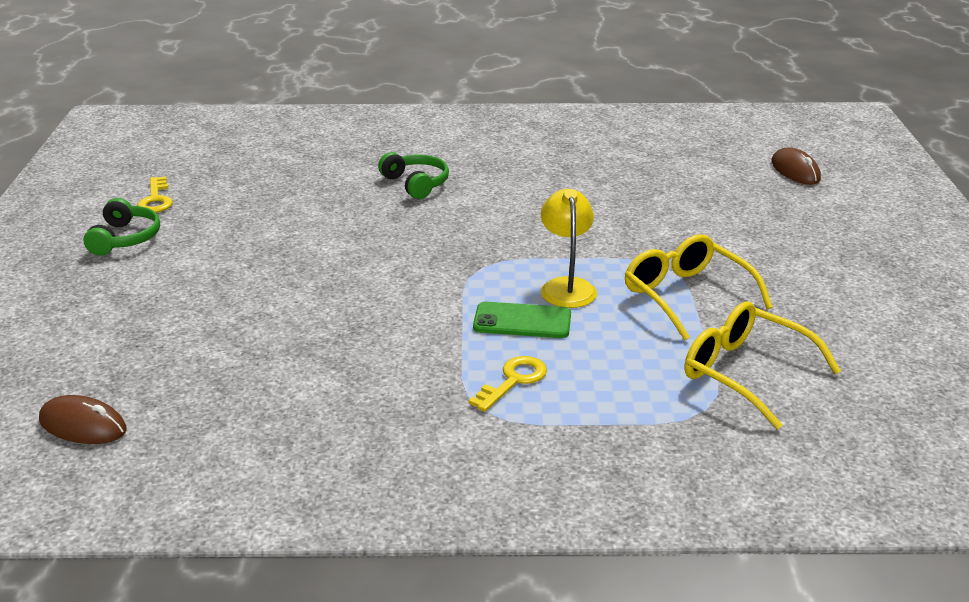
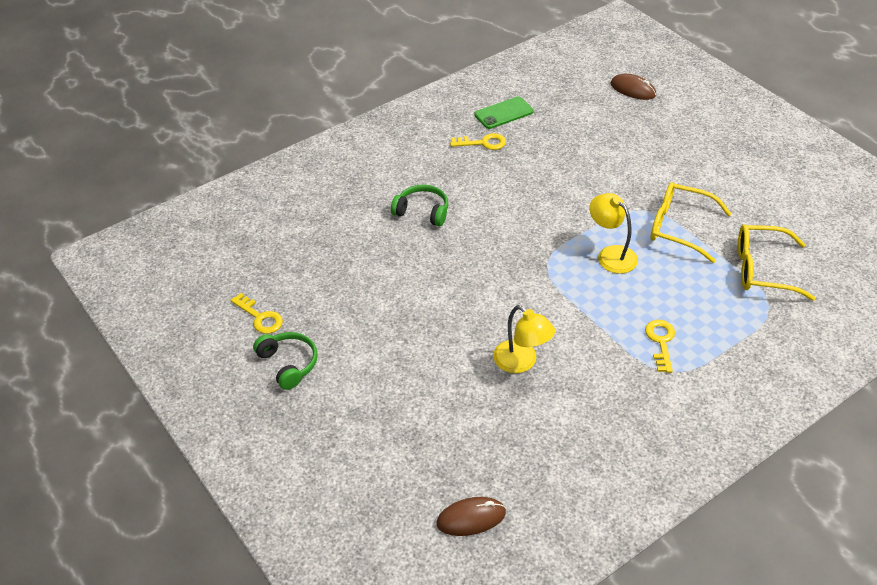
camera: 35 degrees left, 15 degrees up
green phone [473,302,571,338] -> green phone moved to [474,96,534,129]
none -> yellow key [450,133,506,150]
none -> yellow lamp [493,305,555,373]

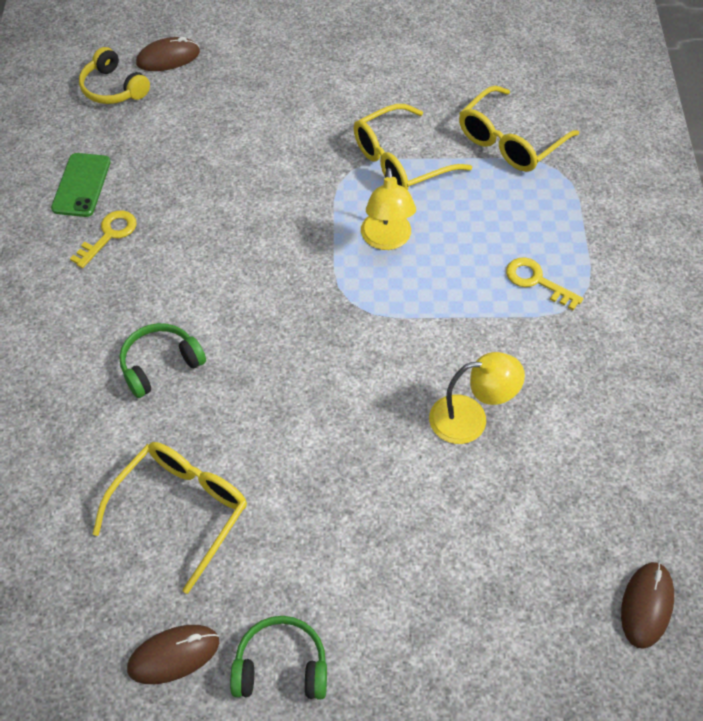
camera: 55 degrees left, 10 degrees up
yellow key [230,293,283,334] -> brown mouse [127,625,219,684]
yellow lamp [589,193,638,274] -> yellow lamp turned 90 degrees counterclockwise [361,168,416,250]
none -> yellow headphones [79,47,150,104]
none -> yellow glasses [92,442,247,594]

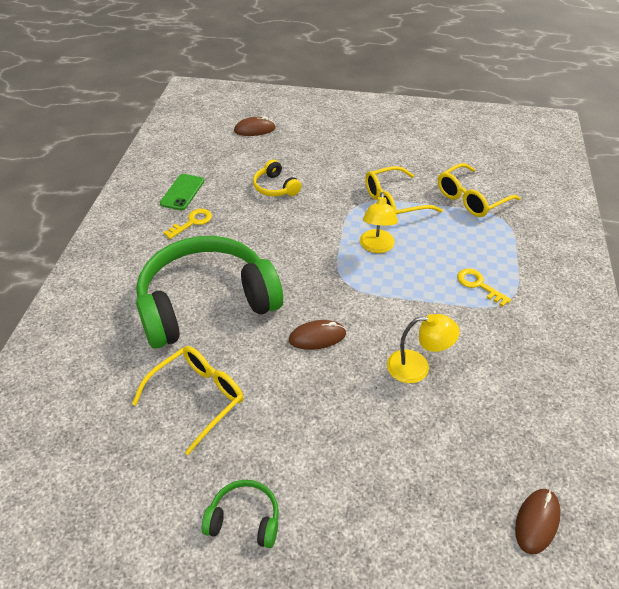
camera: 10 degrees right, 10 degrees down
yellow headphones [79,47,150,104] -> yellow headphones moved to [253,159,301,196]
green headphones [119,323,206,398] -> green headphones [136,236,283,349], size x2.43
brown mouse [127,625,219,684] -> brown mouse moved to [289,320,346,350]

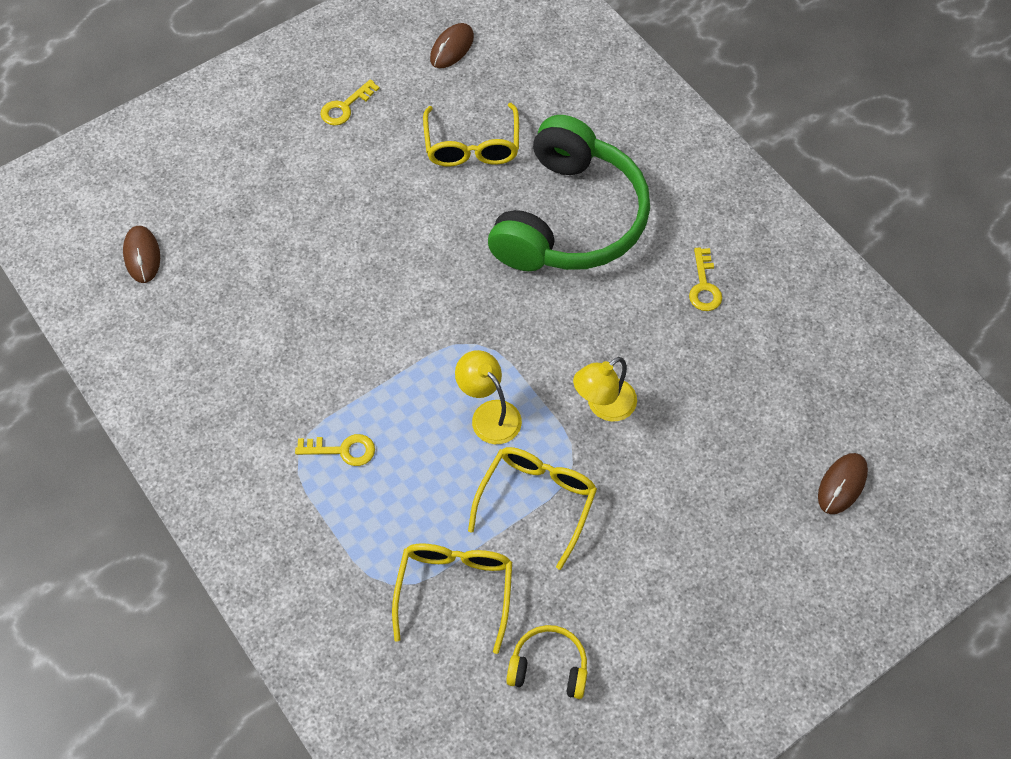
camera: 135 degrees right, 15 degrees up
green phone [160,174,204,210] -> none
green headphones [202,480,279,548] -> yellow key [320,79,380,125]
yellow headphones [253,159,301,196] -> yellow headphones moved to [506,625,587,699]
brown mouse [289,320,346,350] -> brown mouse moved to [430,23,474,68]
yellow lamp [387,314,460,383] -> yellow lamp moved to [573,357,637,422]

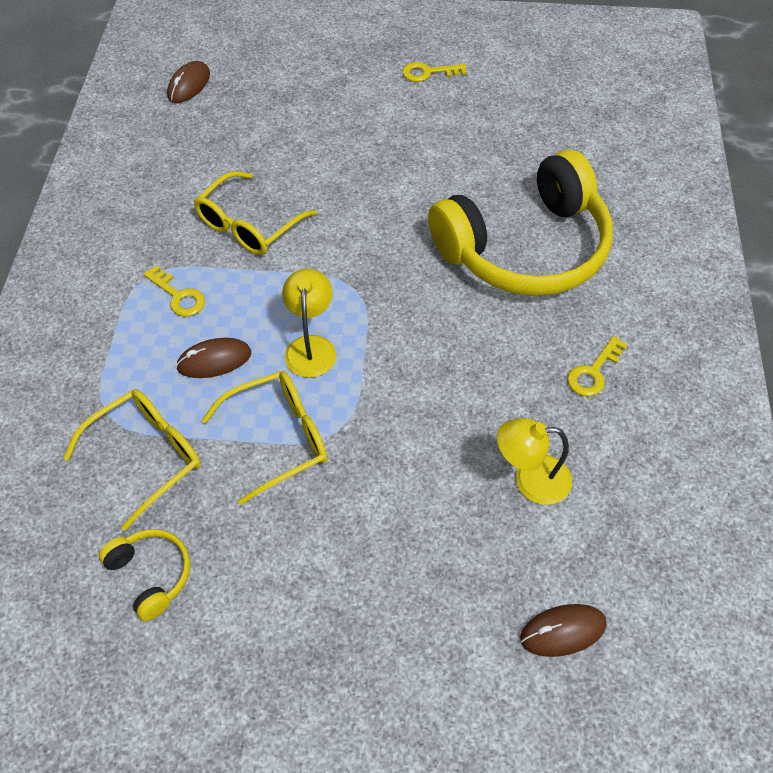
camera: 40 degrees right, 5 degrees down
yellow glasses [423,103,519,167] -> yellow glasses moved to [194,171,317,255]
brown mouse [430,23,474,68] -> brown mouse moved to [176,338,251,378]
green headphones [488,115,650,271] -> yellow headphones [428,150,613,296]
yellow lamp [573,357,637,422] -> yellow lamp moved to [497,418,572,505]

